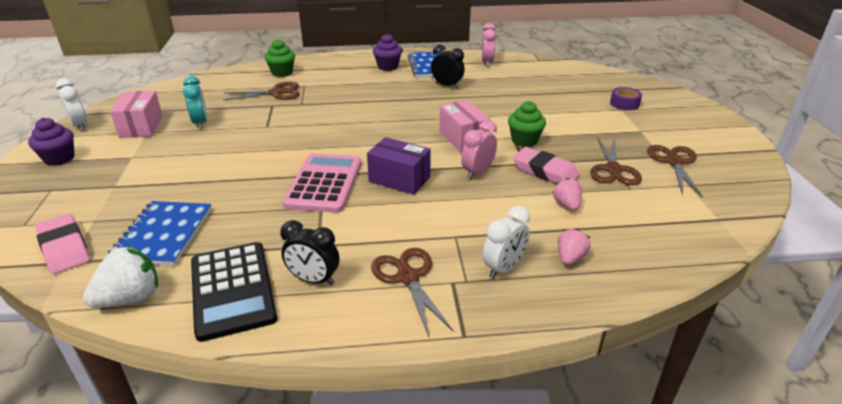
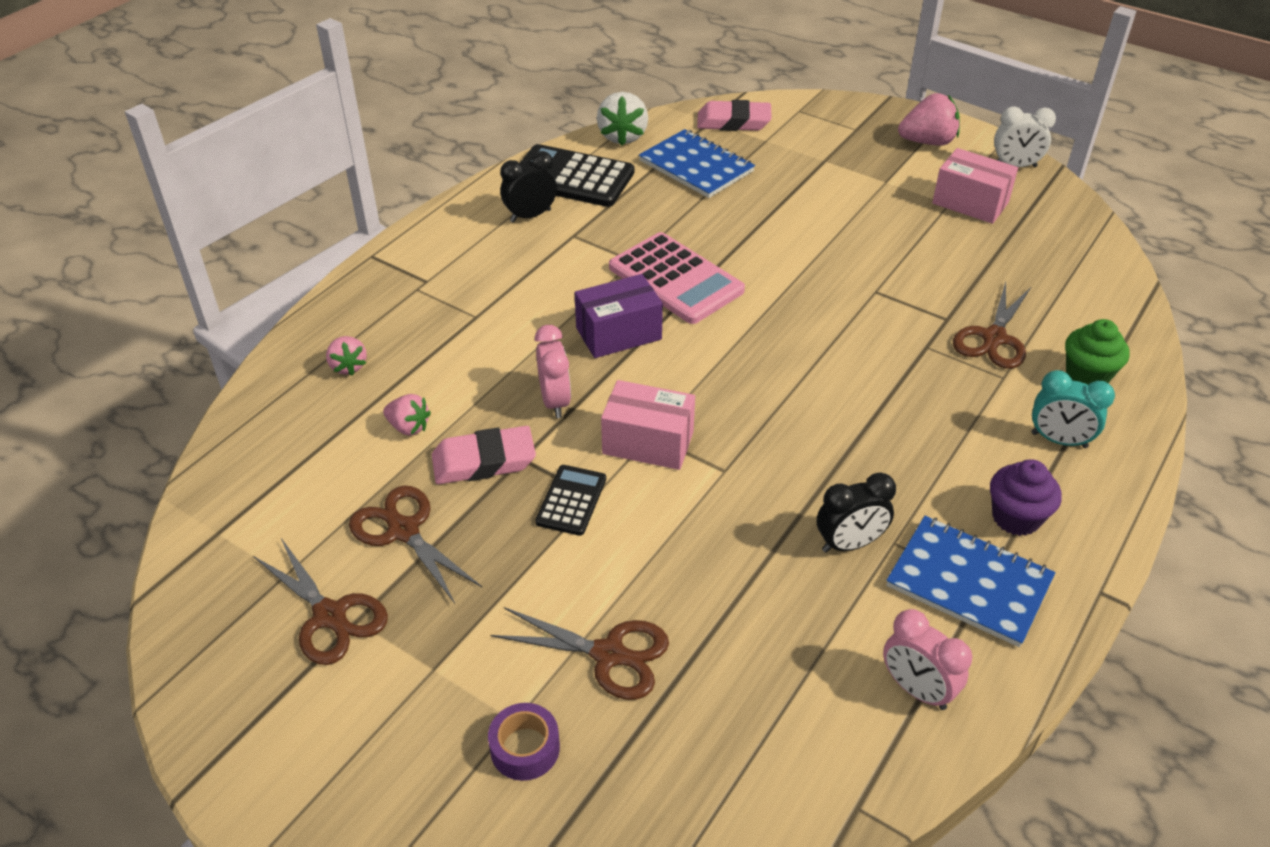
camera: 130 degrees right, 10 degrees up
purple cupcake [28,118,74,166] -> pink strawberry [898,93,960,146]
turquoise clock [183,76,207,129] -> turquoise clock moved to [1031,370,1115,448]
brown scissors [371,248,454,337] -> brown scissors moved to [491,607,669,700]
white clock [482,206,530,279] -> none
green cupcake [508,101,546,147] -> black calculator [535,465,606,536]

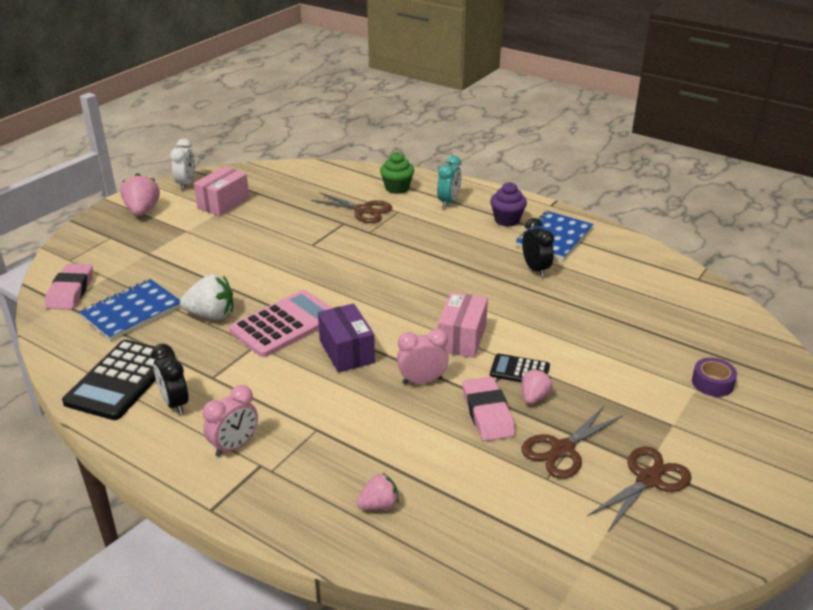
camera: 90 degrees left, 10 degrees down
pink strawberry [383,394,431,436] -> pink strawberry moved to [522,369,553,404]
brown scissors [491,607,669,700] -> none
white strawberry [597,92,648,146] -> white strawberry moved to [180,274,233,320]
pink clock [883,609,972,710] -> pink clock moved to [203,385,258,457]

